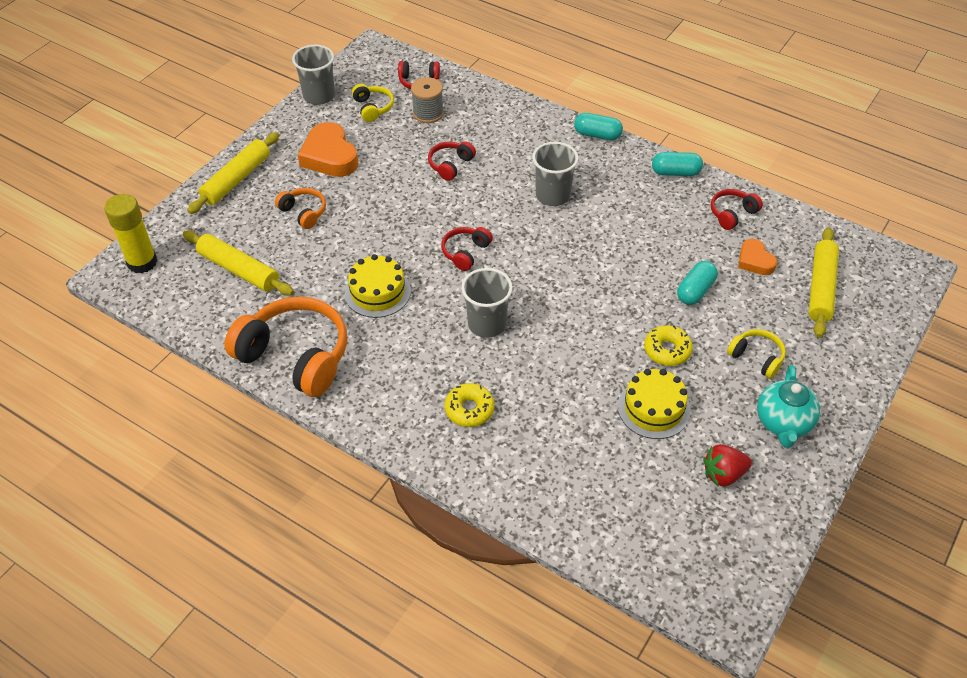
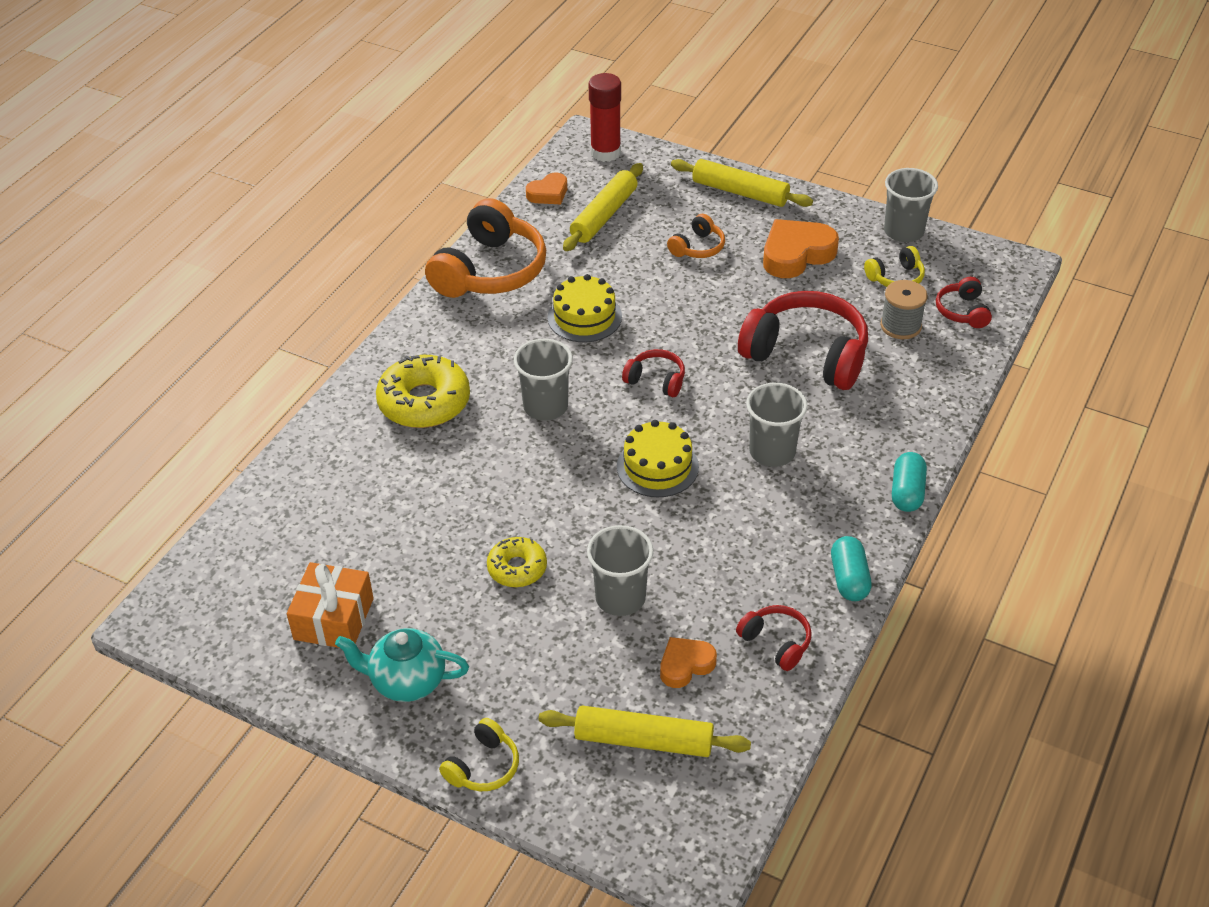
camera: 85 degrees right, 5 degrees down
yellow glue stick [104,194,157,274] -> red glue stick [589,73,621,162]
red headphones [428,142,476,181] -> red headphones [738,291,868,390], size x2.09
yellow donut [445,383,495,427] -> yellow donut [376,355,470,428], size x1.72
yellow cake [618,369,691,439] -> yellow cake moved to [617,420,699,497]
turquoise capsule [677,261,718,305] -> grey cup [587,525,654,616]
red strawberry [703,444,752,486] -> orange gift [287,562,374,648]
yellow headphones [727,329,786,379] -> yellow headphones moved to [439,718,519,791]
none -> orange heart [526,173,567,204]

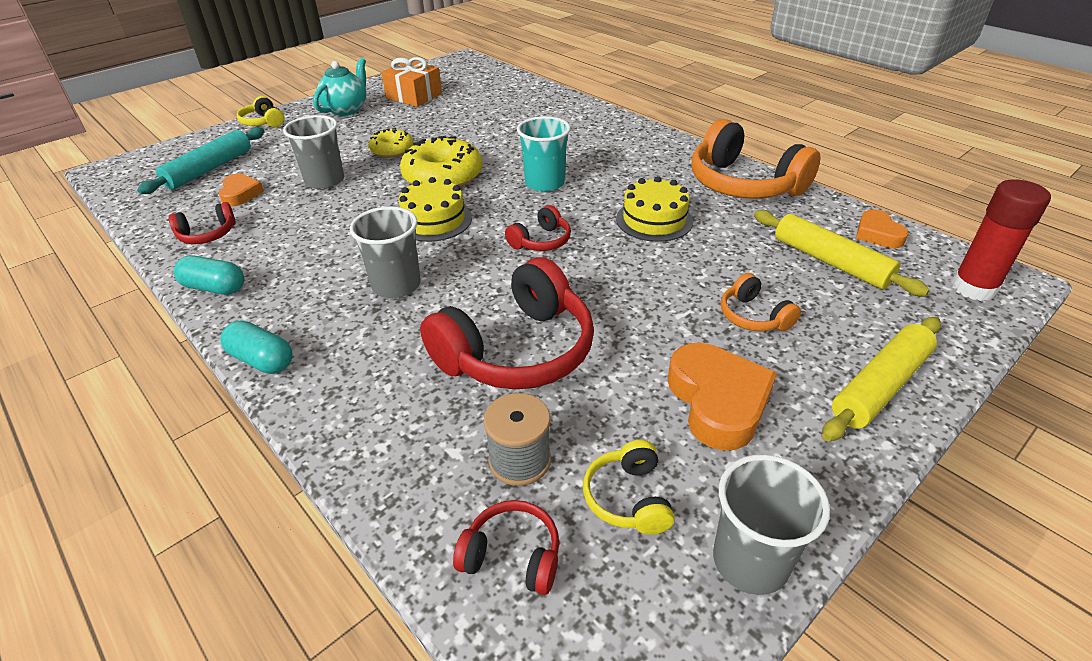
camera: 110 degrees right, 5 degrees down
yellow donut [376,355,470,428] -> yellow donut moved to [400,136,483,187]
grey cup [514,339,573,421] -> turquoise cup [517,116,571,192]
yellow rolling pin [538,705,751,757] -> turquoise rolling pin [137,127,265,194]

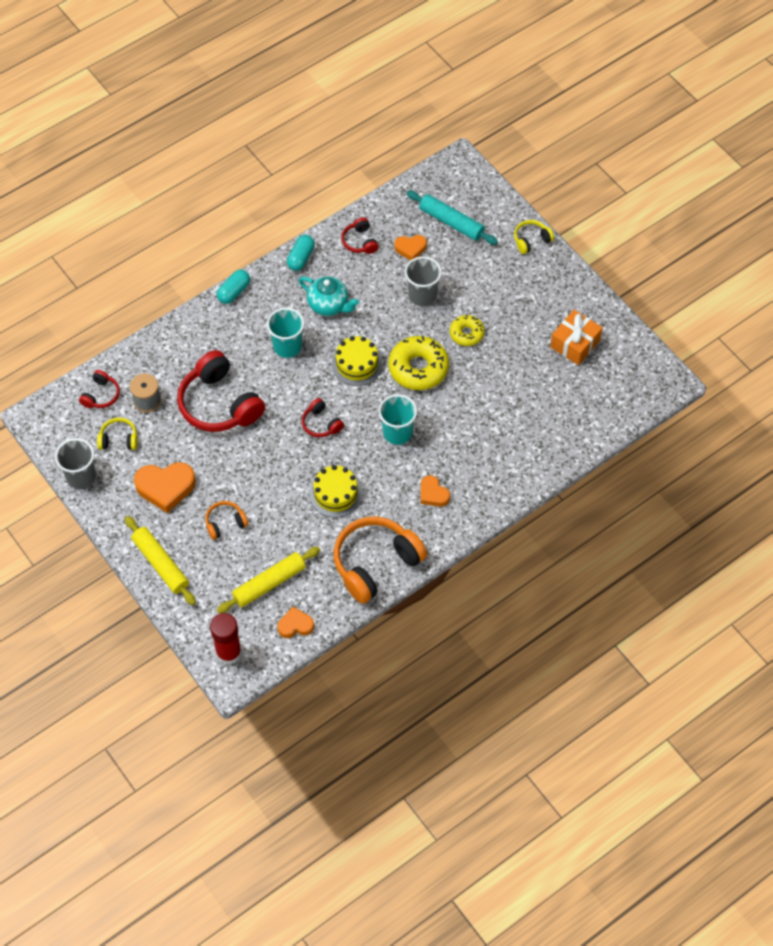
camera: 95 degrees right, 20 degrees up
turquoise teapot [313,58,366,116] -> turquoise teapot moved to [299,276,359,316]
grey cup [350,206,421,298] -> turquoise cup [267,308,304,358]
none -> orange heart [421,475,450,507]

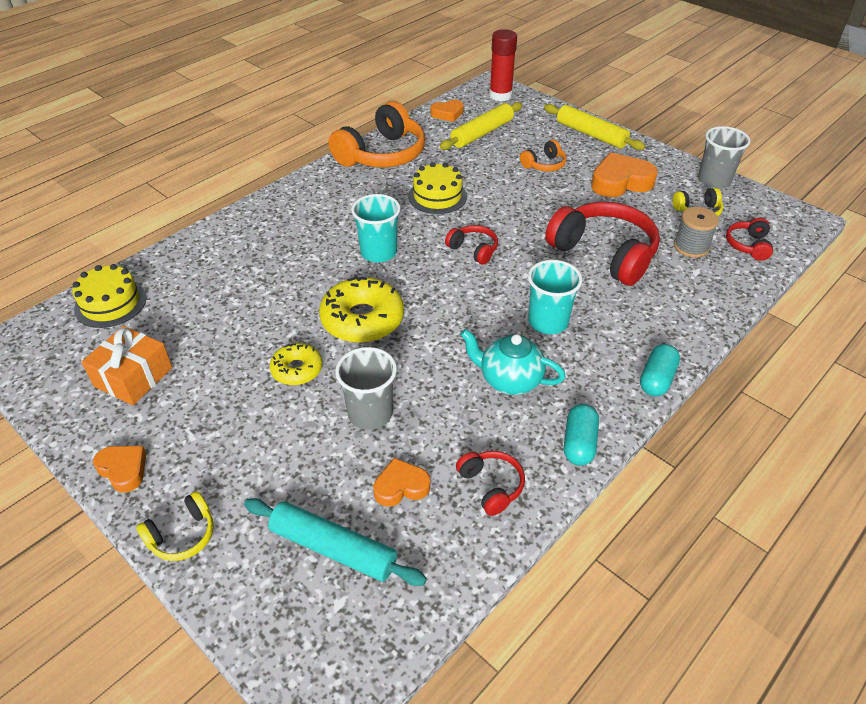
camera: 170 degrees right, 15 degrees down
yellow cake [332,336,382,386] -> yellow cake moved to [72,264,146,328]
orange heart [421,475,450,507] -> orange heart moved to [93,446,146,493]

